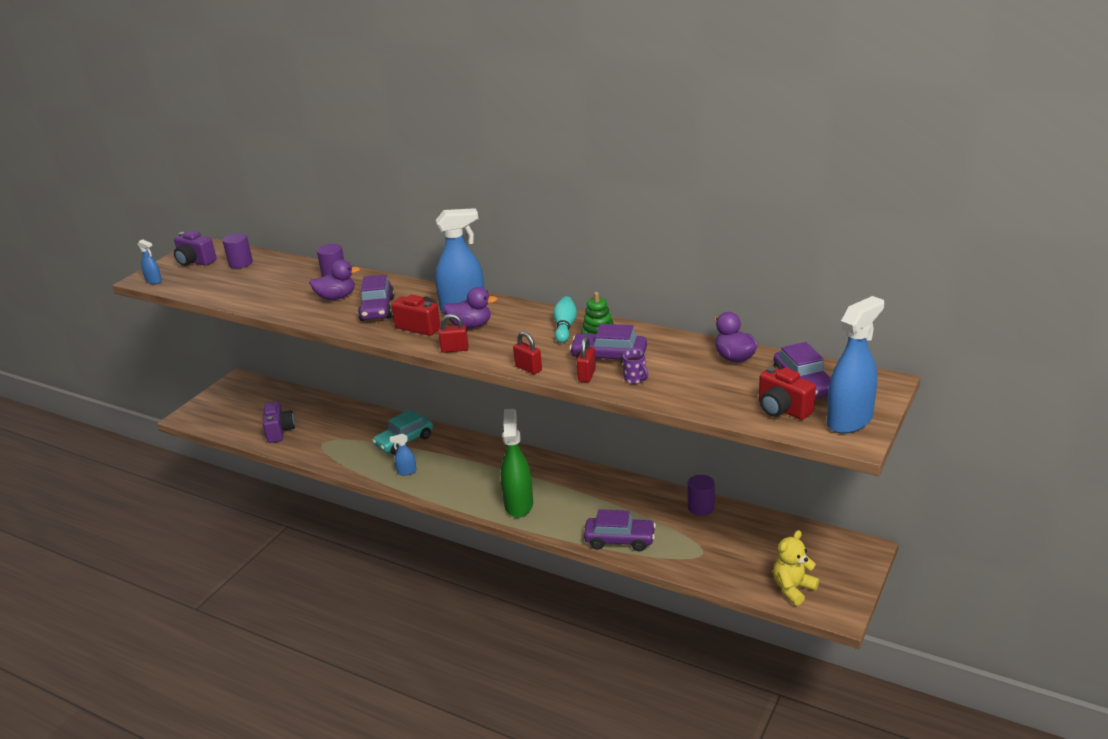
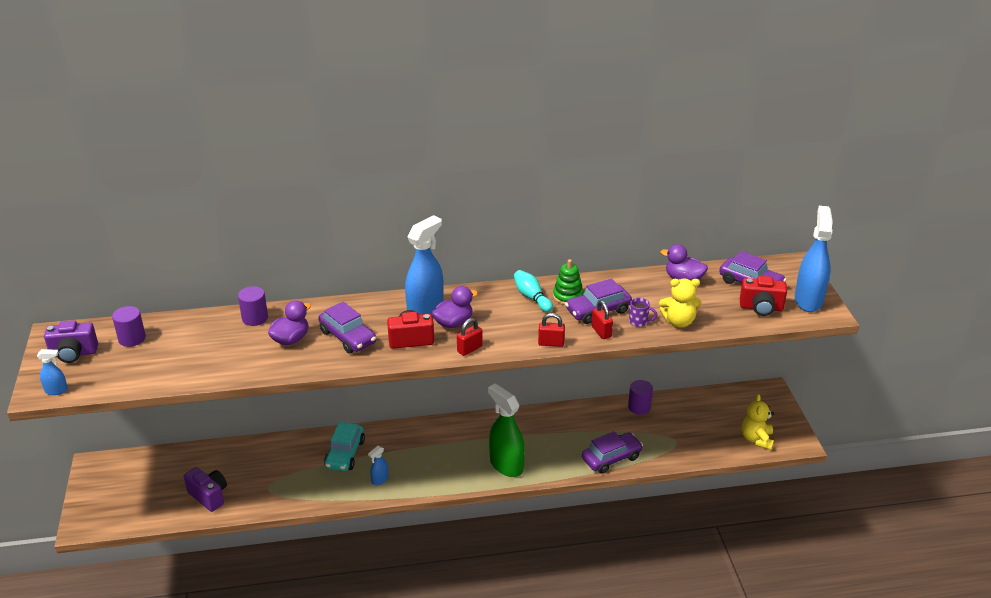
camera: 40 degrees left, 5 degrees up
none -> yellow teddy bear [659,279,702,328]

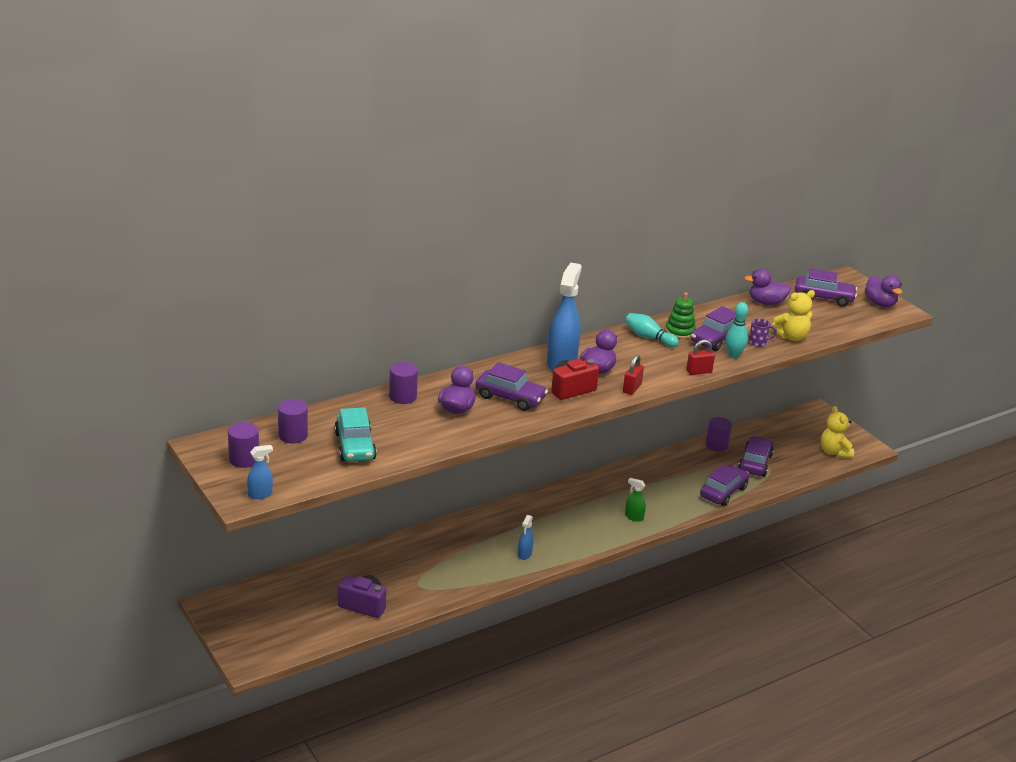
camera: 25 degrees left, 5 degrees down
purple camera [44,320,98,363] -> purple cylinder [228,422,259,468]
turquoise car [324,422,365,471] -> turquoise car moved to [334,408,377,462]
green spray bottle [488,383,525,477] -> green spray bottle [625,478,646,522], size x0.46
red padlock [592,301,613,339] -> turquoise bowling pin [726,302,748,359]
red camera [740,276,787,316] -> none
blue spray bottle [795,206,833,312] -> purple duck [865,275,902,307]
none -> purple car [738,436,774,477]

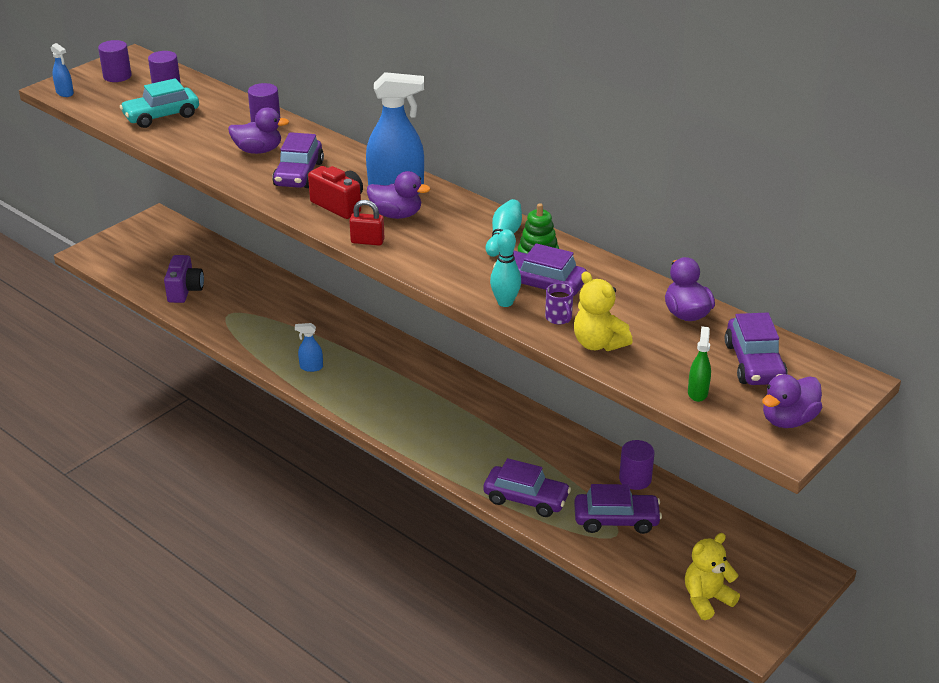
camera: 75 degrees right, 5 degrees up
green spray bottle [625,478,646,522] -> green spray bottle moved to [688,326,711,402]
red padlock [686,339,715,375] -> none

